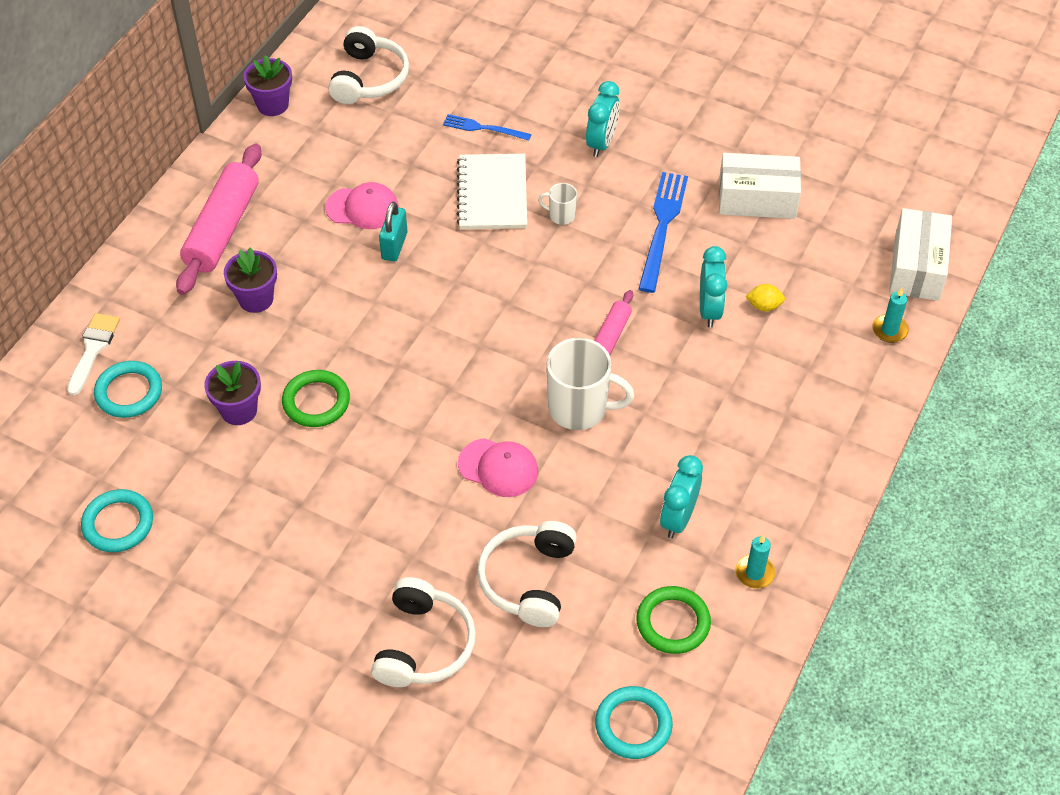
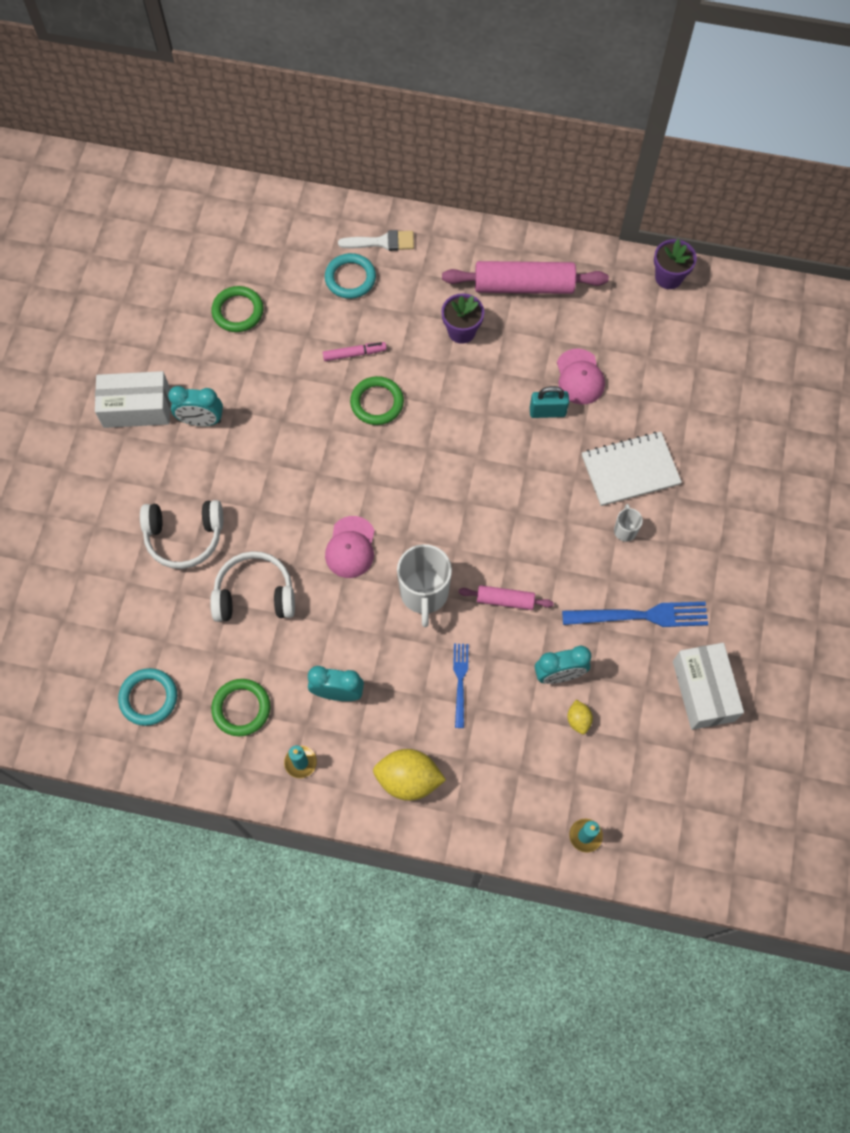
camera: 75 degrees right, 15 degrees up
turquoise ring [81,489,153,552] -> green ring [211,286,264,332]
purple flower pot [204,361,261,425] -> pink marker [323,342,387,361]
white headphones [328,26,409,104] -> none
blue fork [443,114,531,140] -> blue fork moved to [453,644,468,728]
turquoise clock [586,81,620,157] -> turquoise clock moved to [168,386,223,426]
white box [889,208,952,301] -> white box moved to [95,371,170,428]
none -> yellow lemon [373,749,446,801]

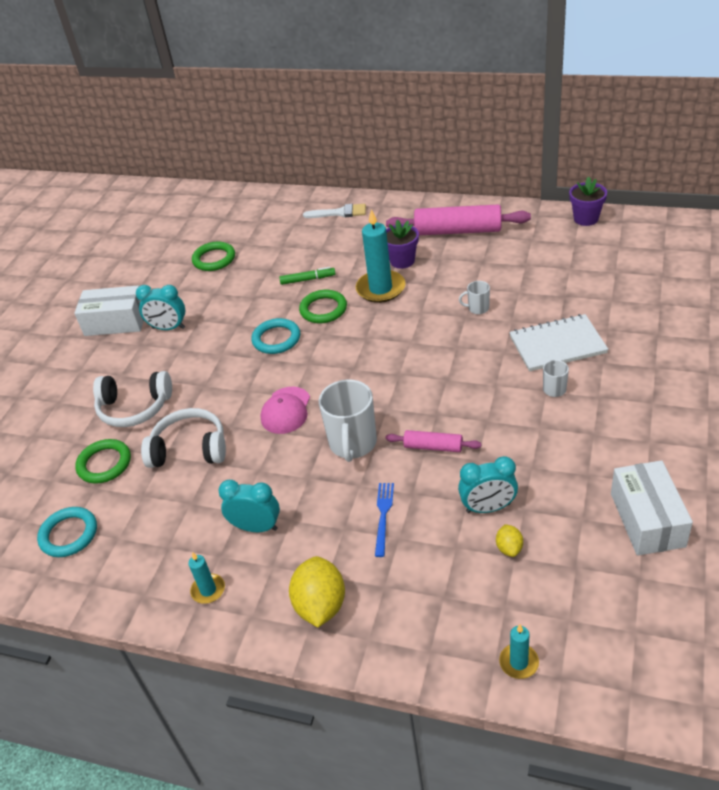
camera: 10 degrees right, 25 degrees down
green ring [211,679,270,736] -> green ring moved to [75,439,131,484]
pink marker [323,342,387,361] -> green marker [279,267,335,285]
turquoise ring [325,253,376,299] -> turquoise ring moved to [252,318,300,354]
yellow lemon [373,749,446,801] -> yellow lemon turned 75 degrees clockwise [289,556,345,627]
turquoise padlock [530,386,569,418] -> white mug [459,281,490,314]
pink cap [557,349,605,404] -> none
blue fork [562,602,708,627] -> none
none -> turquoise candle [356,209,406,303]

